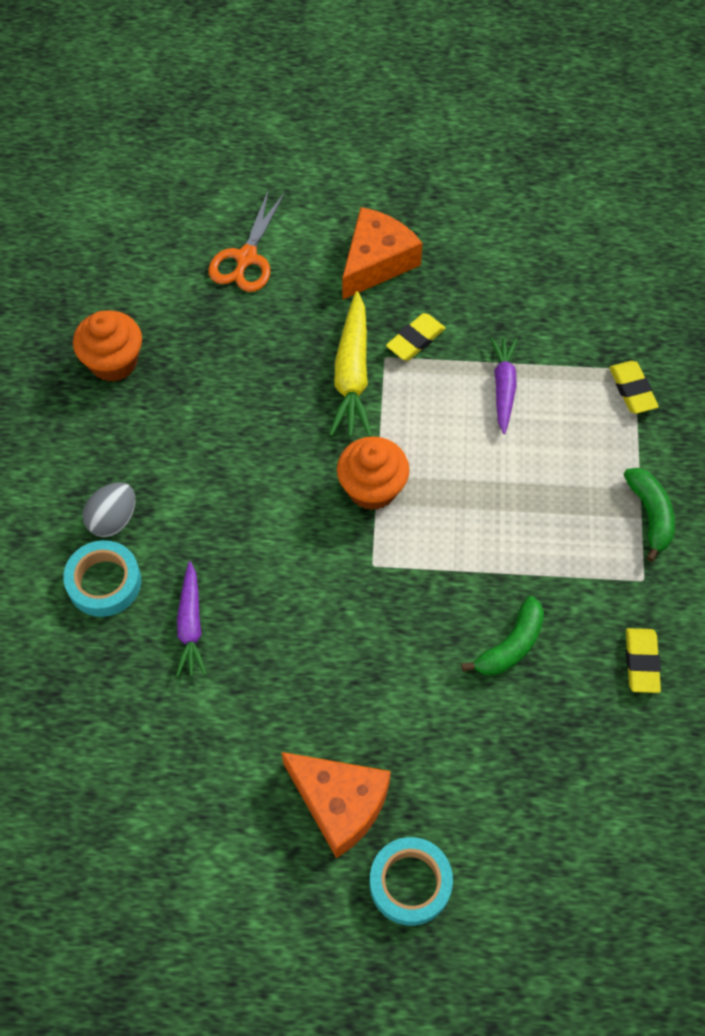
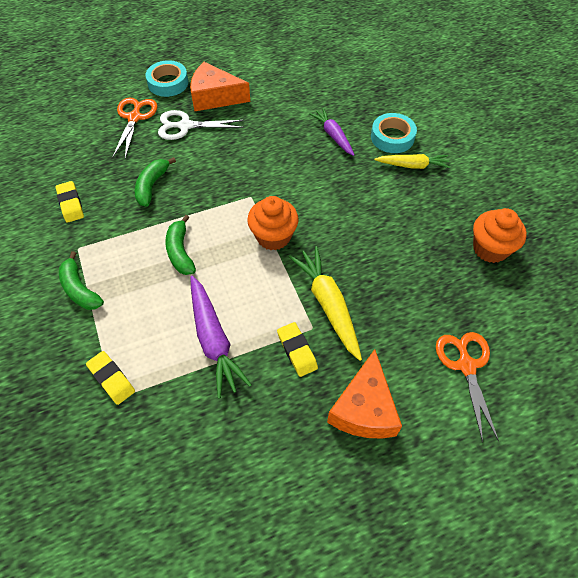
camera: 155 degrees right, 5 degrees down
grey egg [83,482,135,537] -> yellow carrot [374,154,450,169]
yellow eraser [386,313,446,361] -> yellow eraser turned 45 degrees counterclockwise [277,322,318,377]
purple carrot [490,337,517,434] -> purple carrot [190,275,252,399], size x1.53
none -> orange scissors [113,98,158,159]
none -> white scissors [158,110,244,140]
none -> green banana [165,215,196,275]

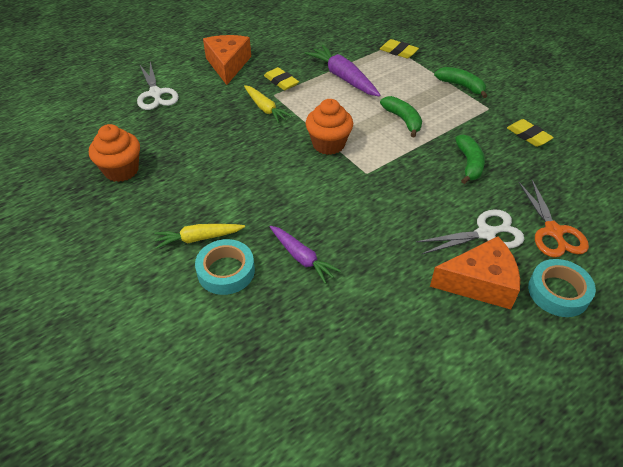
camera: 165 degrees right, 10 degrees down
yellow carrot [289,246,362,361] -> yellow carrot [244,85,292,123], size x0.66
orange scissors [436,332,499,443] -> white scissors [137,62,179,110]

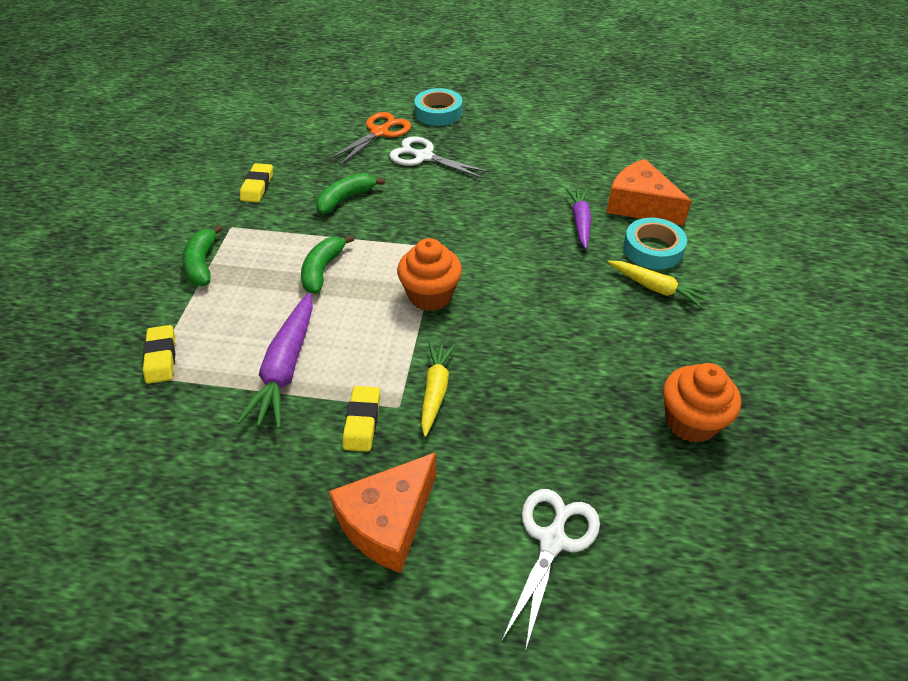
camera: 135 degrees left, 0 degrees up
orange cheese [430,236,520,310] -> orange cheese moved to [606,159,692,226]

